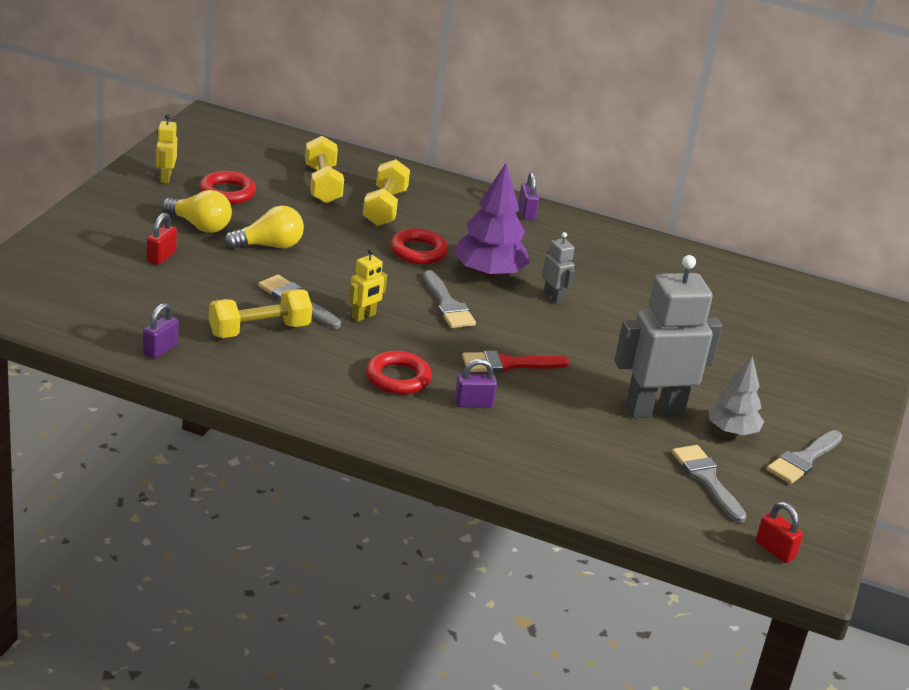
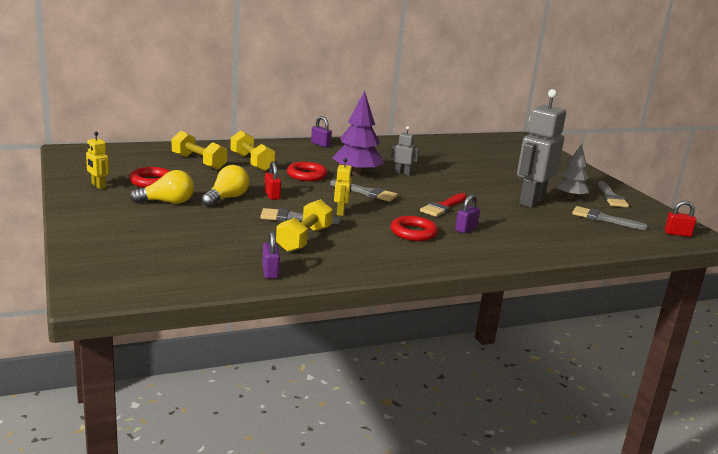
camera: 40 degrees left, 10 degrees down
red padlock [147,213,177,265] -> red padlock moved to [264,161,281,200]

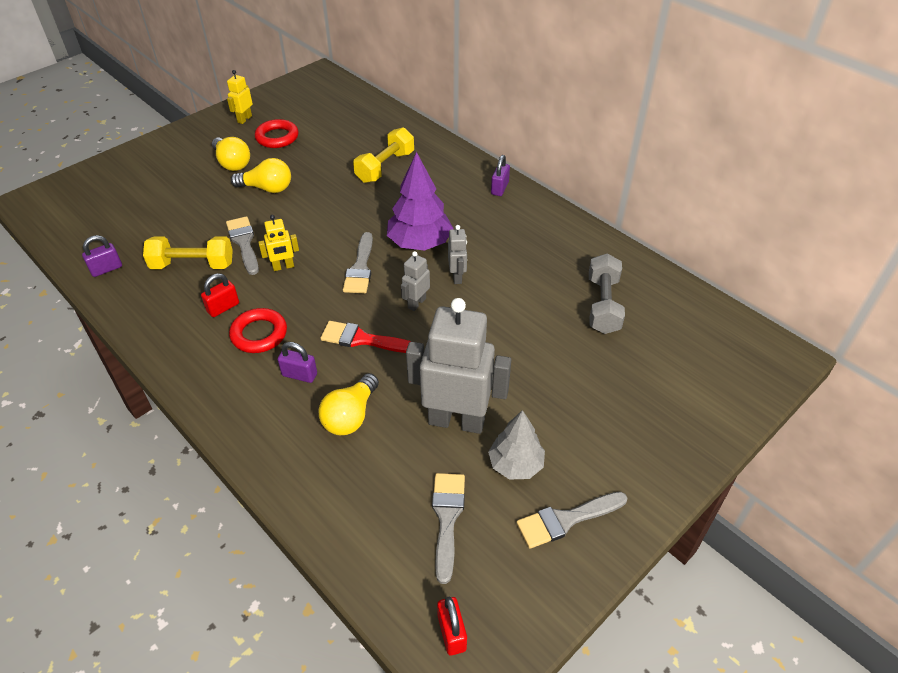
camera: 70 degrees right, 25 degrees up
yellow dumbbell [172,131,227,170] -> none
red padlock [264,161,281,200] -> red padlock moved to [201,273,239,317]
red ring [287,162,327,181] -> none
none -> yellow light bulb [319,373,379,435]
none -> grey robot [401,251,430,311]
none -> grey dumbbell [589,253,625,334]

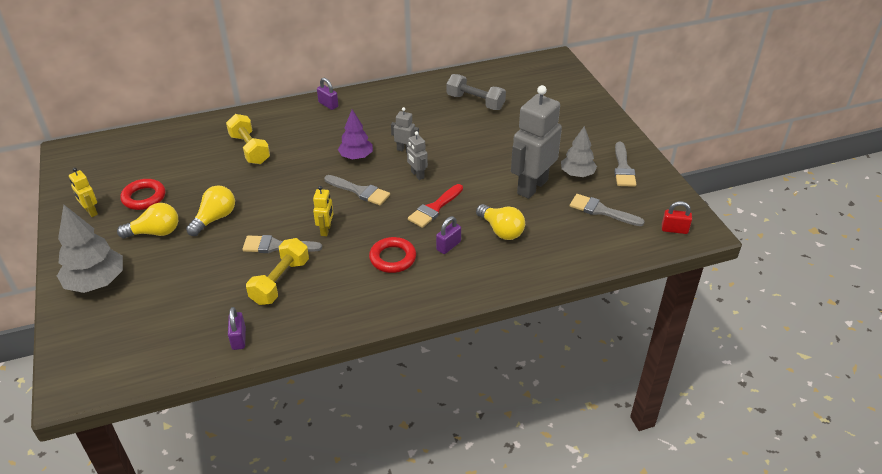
camera: 65 degrees left, 5 degrees down
red padlock [201,273,239,317] -> none
purple tree [387,152,453,251] -> purple tree [338,110,373,159], size x0.66
none -> grey tree [57,205,123,293]

